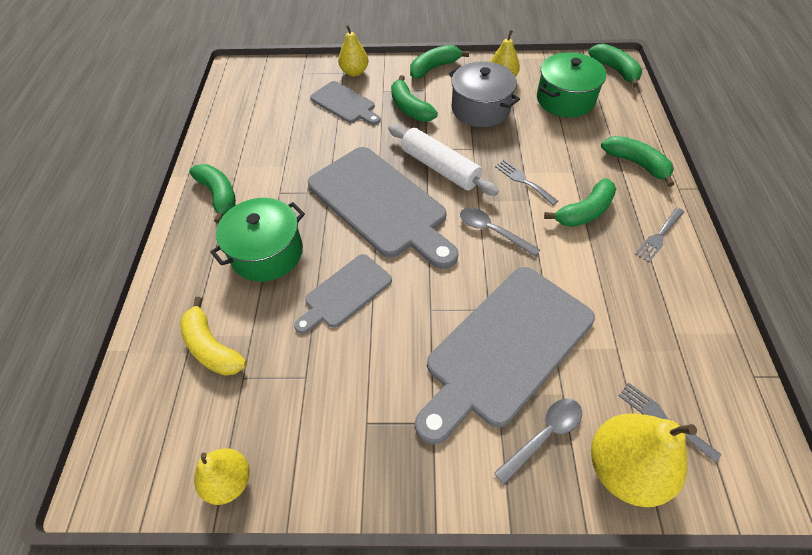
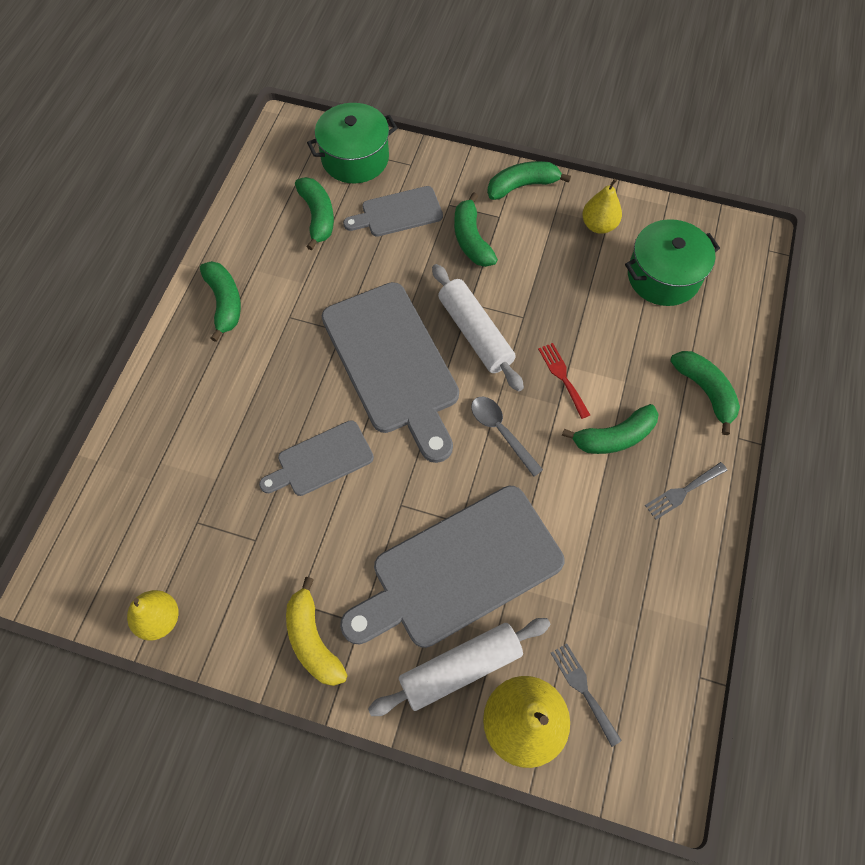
camera: 15 degrees right, 10 degrees up
yellow banana [180,297,246,376] -> yellow banana moved to [286,577,348,686]
green pot [210,198,305,282] -> green pot moved to [307,103,397,183]
grey cutting board [310,81,381,125] -> grey cutting board turned 105 degrees clockwise [343,186,443,237]
yellow pear [338,25,368,76] -> none
grey pot [449,61,520,127] -> none
grey spoon [494,399,582,485] -> white rolling pin [368,618,551,716]
grey fork [495,160,558,205] -> red fork [538,343,590,419]
green banana [588,44,642,87] -> green banana moved to [295,177,334,251]

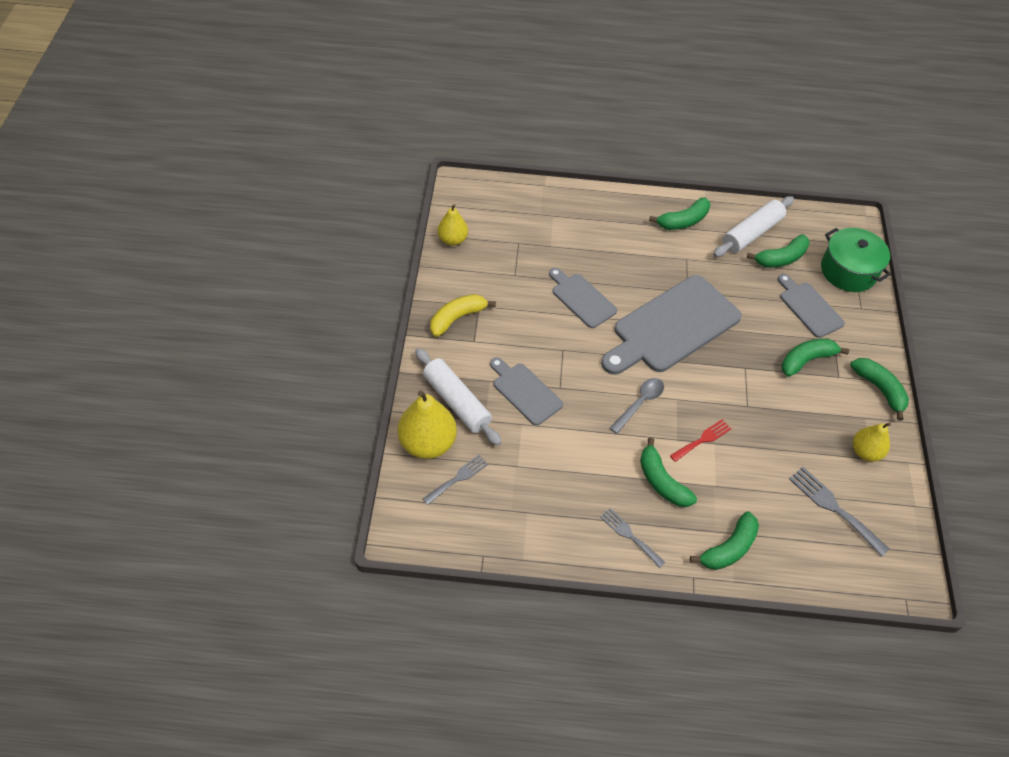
camera: 75 degrees right, 10 degrees down
grey cutting board [340,486,564,648] -> grey cutting board [490,357,563,426], size x0.53
white rolling pin [432,264,524,392] -> white rolling pin moved to [713,196,794,257]
green pot [625,219,720,306] -> grey fork [789,467,890,557]

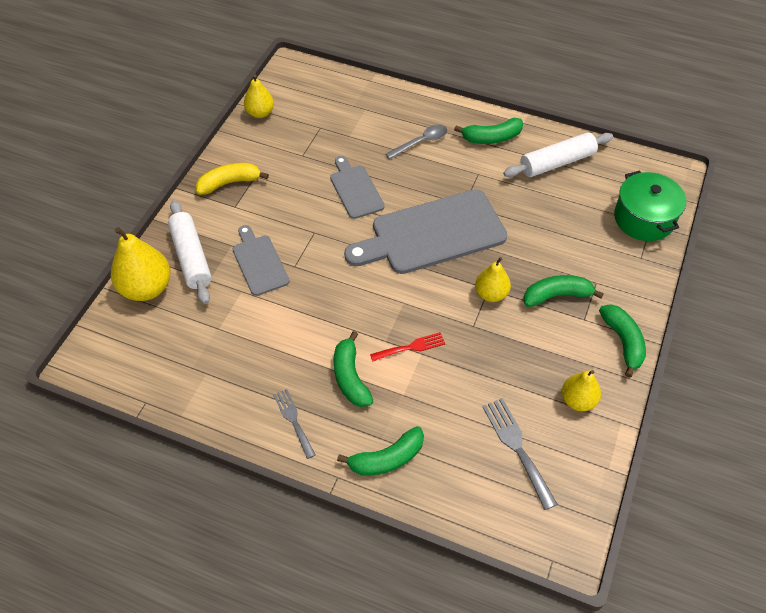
camera: 20 degrees right, 0 degrees up
grey fork [423,454,488,505] -> none
grey spoon [610,378,664,434] -> grey spoon moved to [385,124,447,159]
green banana [747,234,810,268] -> none
grey cutting board [778,274,845,338] -> none
none -> yellow pear [475,257,511,302]

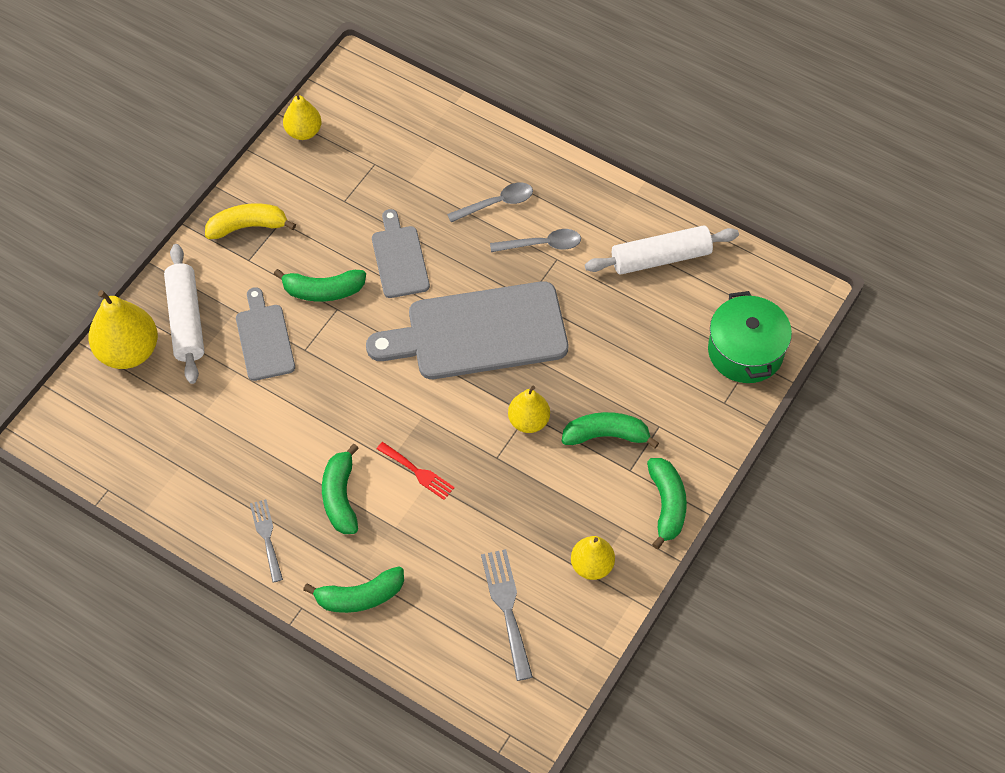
camera: 10 degrees right, 5 degrees up
red fork [370,332,445,362] -> red fork turned 45 degrees clockwise [377,442,455,500]
green banana [454,118,523,144] -> green banana moved to [274,269,366,302]
none -> grey spoon [490,229,581,252]

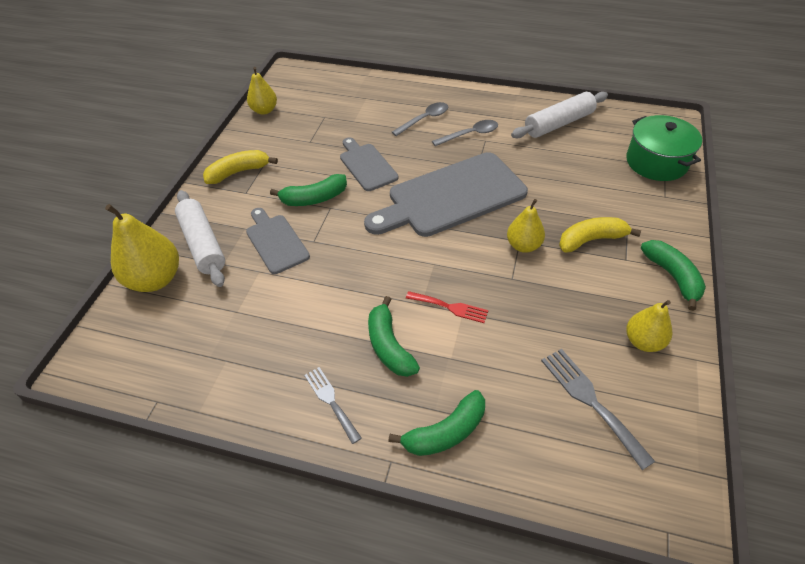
camera: 15 degrees left, 10 degrees down
green banana [562,412,659,449] -> yellow banana [559,217,641,252]

